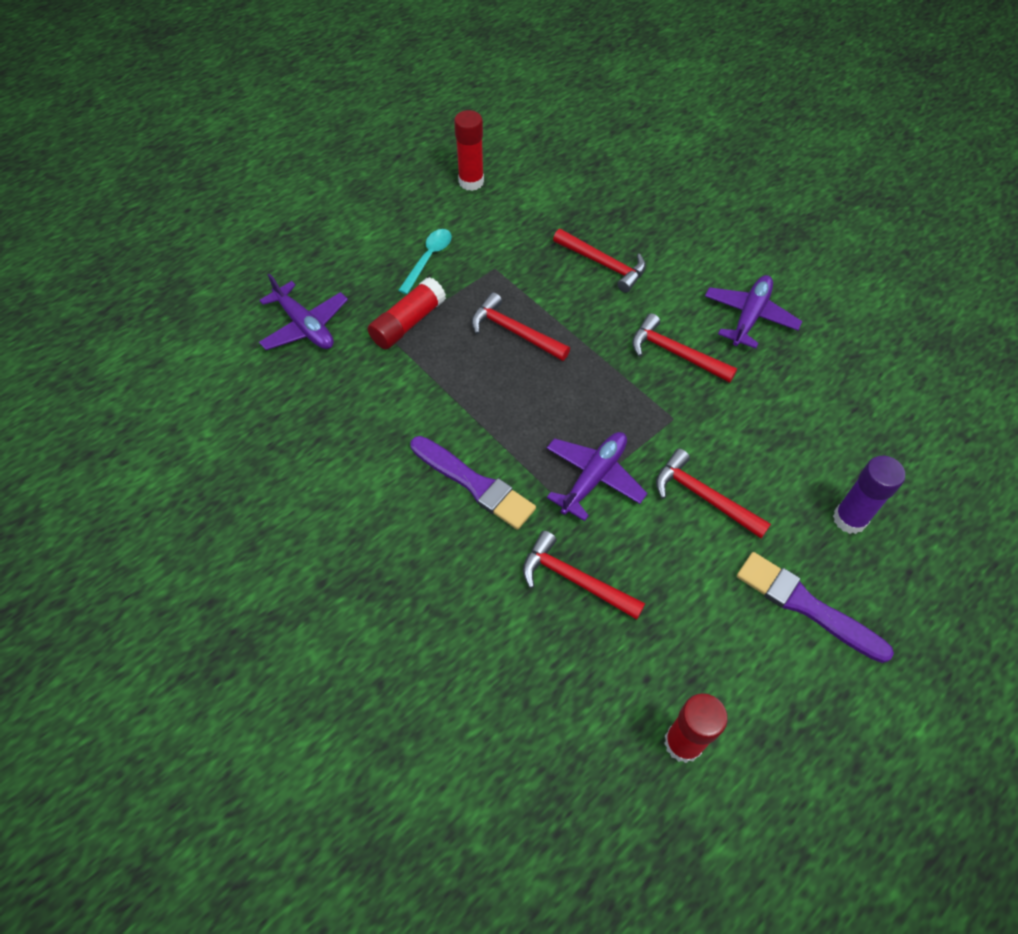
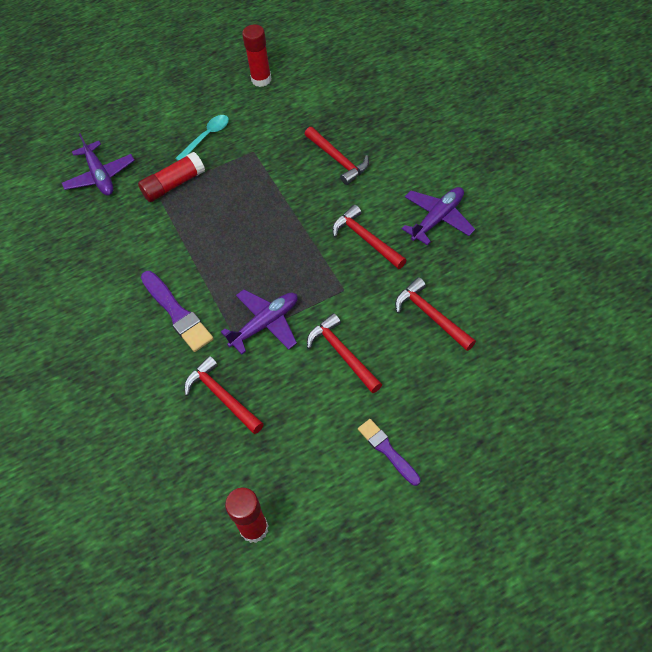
camera: 20 degrees right, 0 degrees up
red hammer [471,292,570,361] -> red hammer moved to [395,277,476,351]
purple brush [737,552,894,663] -> purple brush [358,419,421,486], size x0.65
purple glue stick [833,456,905,534] -> none

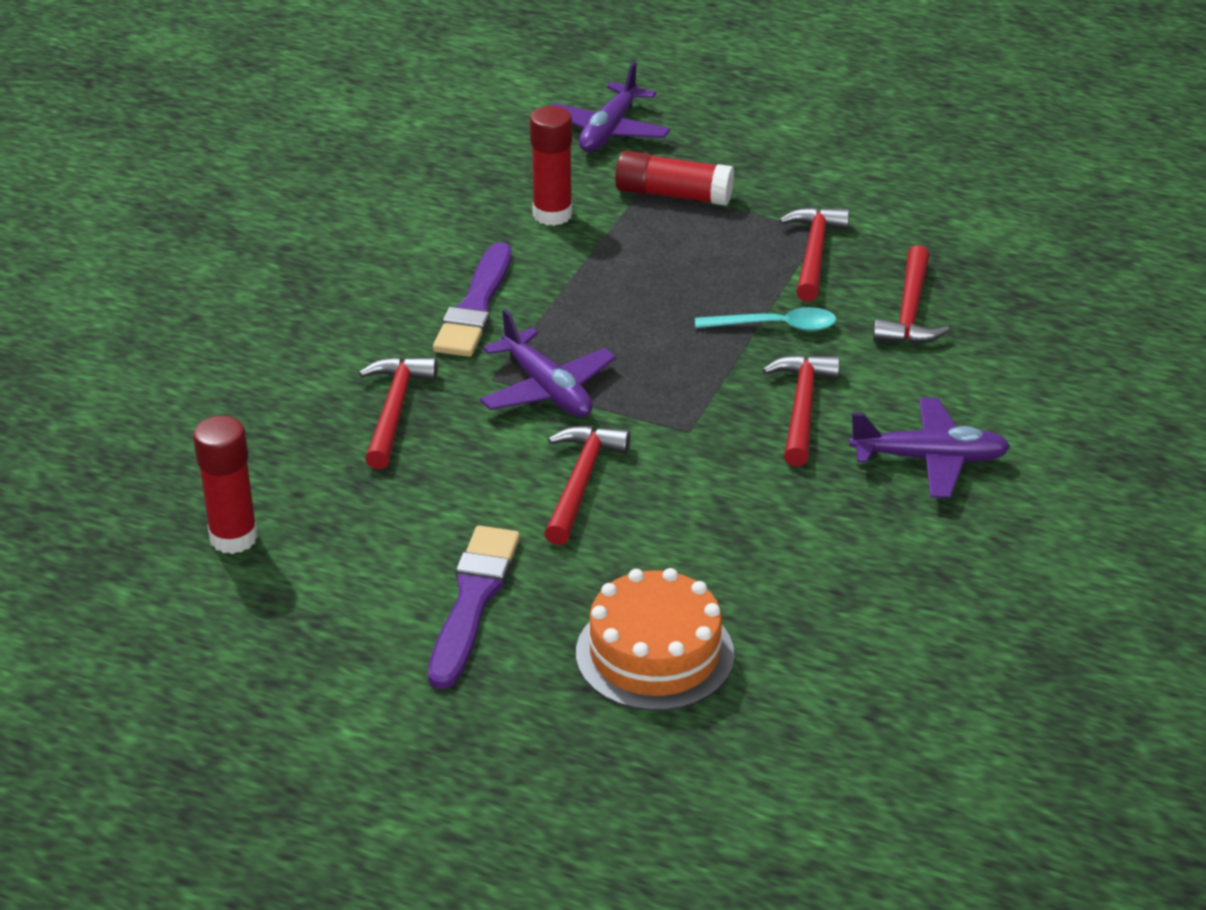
camera: 45 degrees right, 20 degrees down
turquoise spoon [175,115,229,161] -> turquoise spoon moved to [695,307,836,331]
purple plane [221,289,298,354] -> purple plane turned 45 degrees clockwise [480,309,616,417]
red glue stick [242,24,271,87] -> red glue stick moved to [530,106,572,226]
purple brush [358,419,421,486] -> purple brush [428,526,520,689], size x1.53
red hammer [395,277,476,351] -> red hammer moved to [779,207,850,302]
none -> orange cake [576,568,734,711]

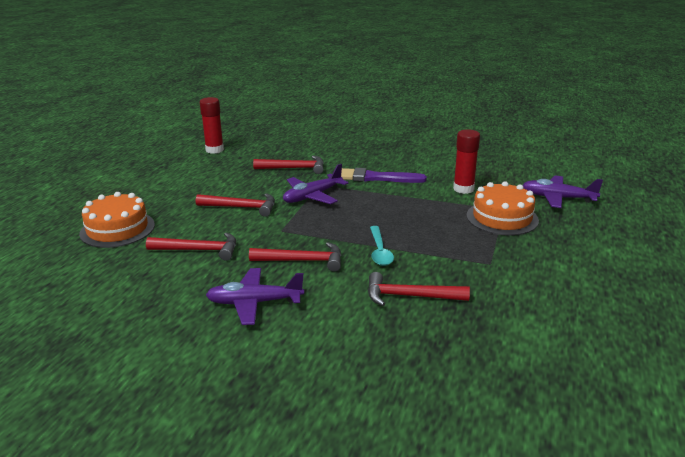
camera: 85 degrees right, 10 degrees down
purple brush [428,526,520,689] -> none
red glue stick [615,151,734,206] -> orange cake [467,181,539,236]
red hammer [779,207,850,302] -> red hammer moved to [146,233,236,261]
purple plane [849,397,1011,498] -> purple plane turned 90 degrees clockwise [206,268,304,325]

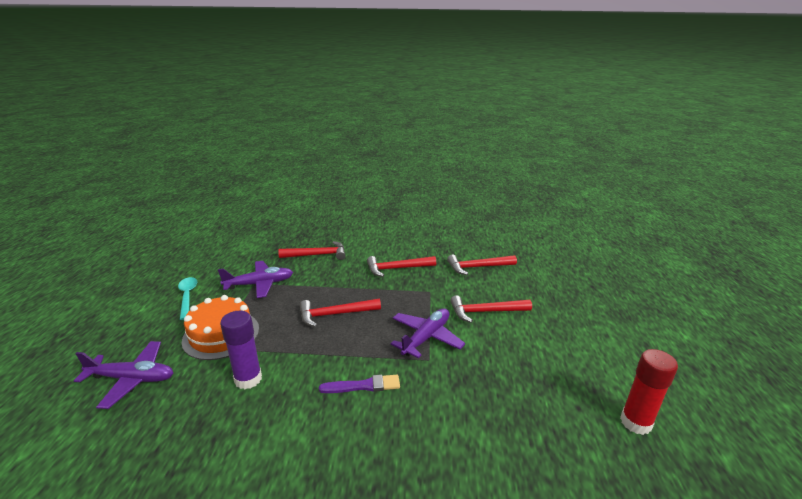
camera: 165 degrees right, 0 degrees up
orange cake [79,192,155,248] -> none
purple plane [206,268,304,325] -> purple plane moved to [218,261,293,298]
red hammer [253,156,324,174] -> red hammer moved to [300,298,381,327]
purple brush [341,168,427,183] -> purple brush [319,375,400,393], size x0.65
turquoise spoon [370,226,394,266] -> turquoise spoon moved to [178,277,197,320]
red glue stick [453,129,480,194] -> purple glue stick [220,311,262,389]

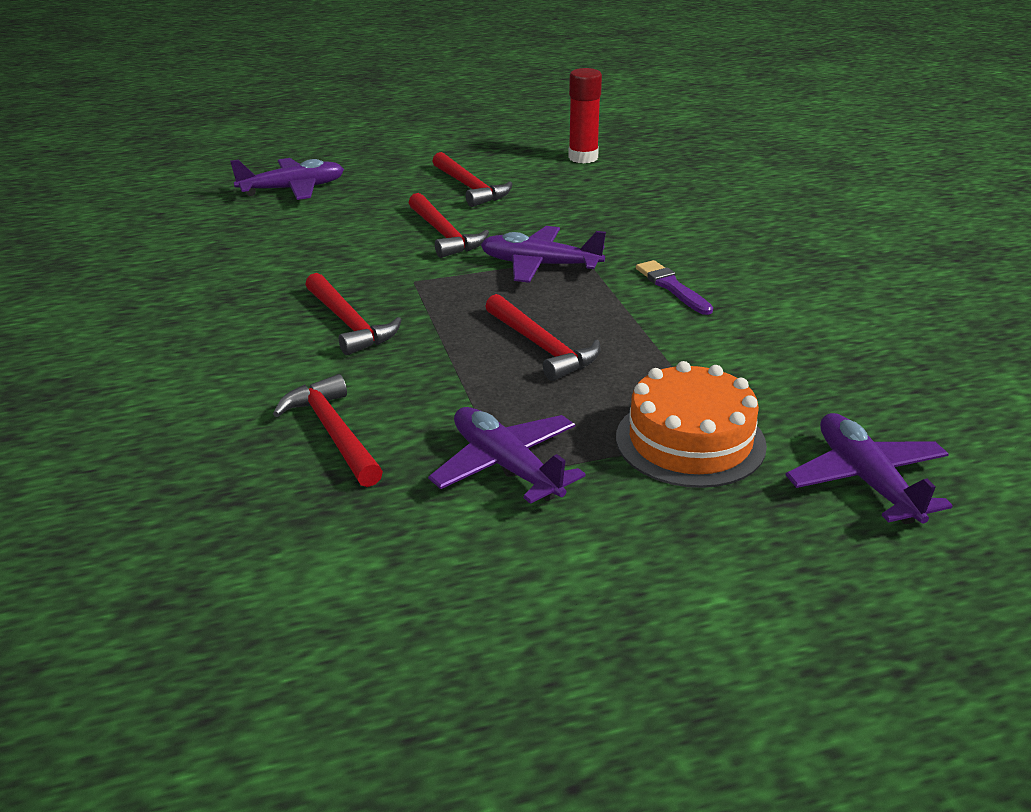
camera: 110 degrees left, 5 degrees up
turquoise spoon [178,277,197,320] -> none
purple glue stick [220,311,262,389] -> none
red hammer [447,255,517,275] -> red hammer moved to [432,152,512,207]
none -> purple plane [230,158,344,200]

